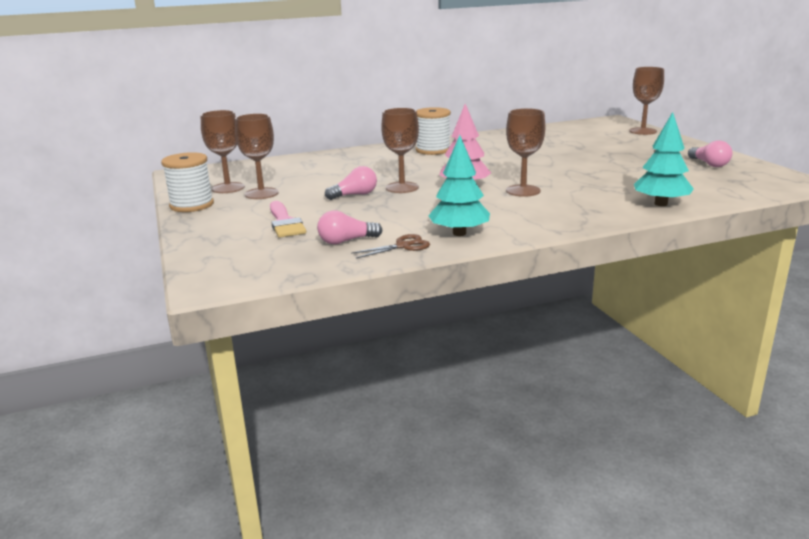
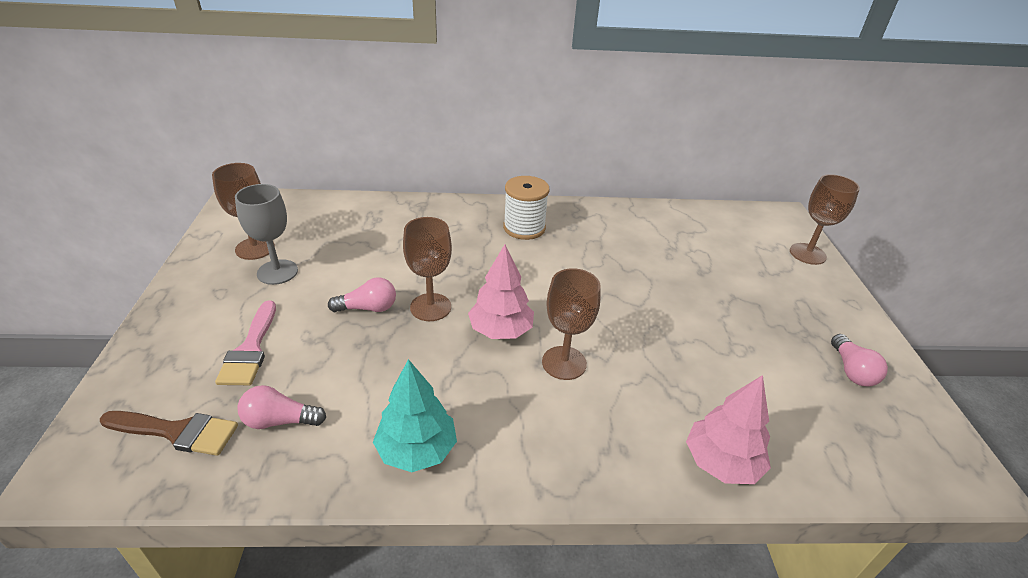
camera: 15 degrees right, 15 degrees up
white spool [161,152,214,212] -> none
brown goblet [235,113,279,199] -> grey goblet [235,184,298,285]
brown scissors [351,234,430,258] -> none
turquoise tree [634,112,694,206] -> pink tree [686,375,771,484]
none -> brown brush [100,411,238,456]

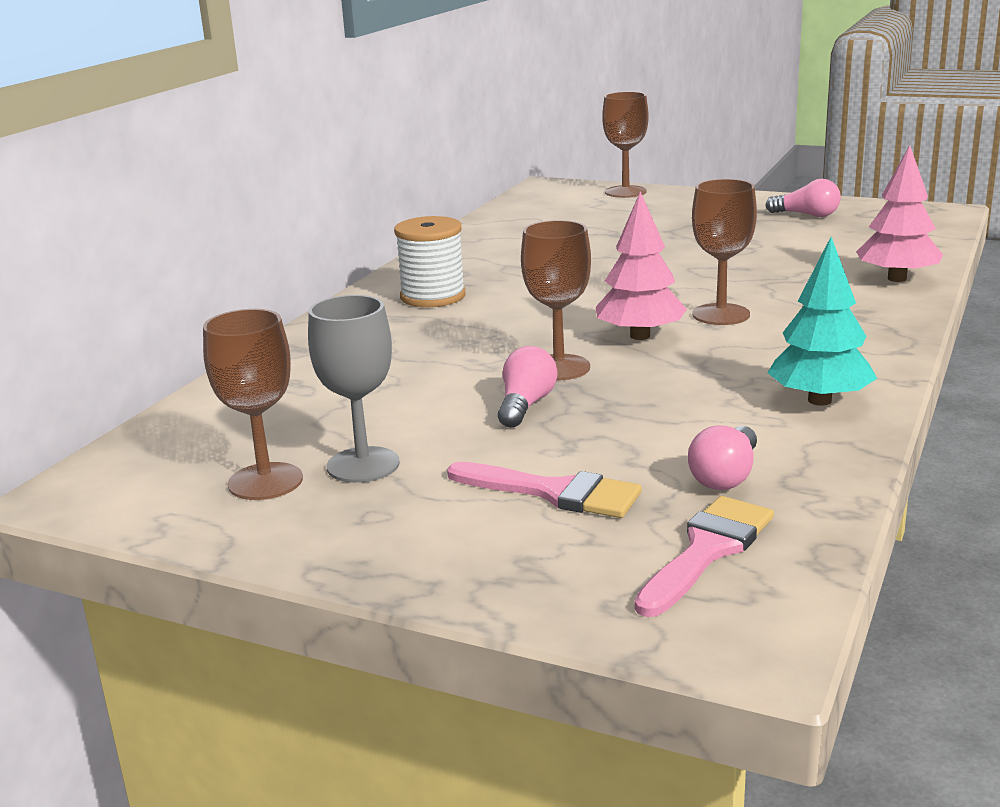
camera: 60 degrees left, 15 degrees down
brown brush [100,411,238,456] -> pink brush [634,496,774,617]

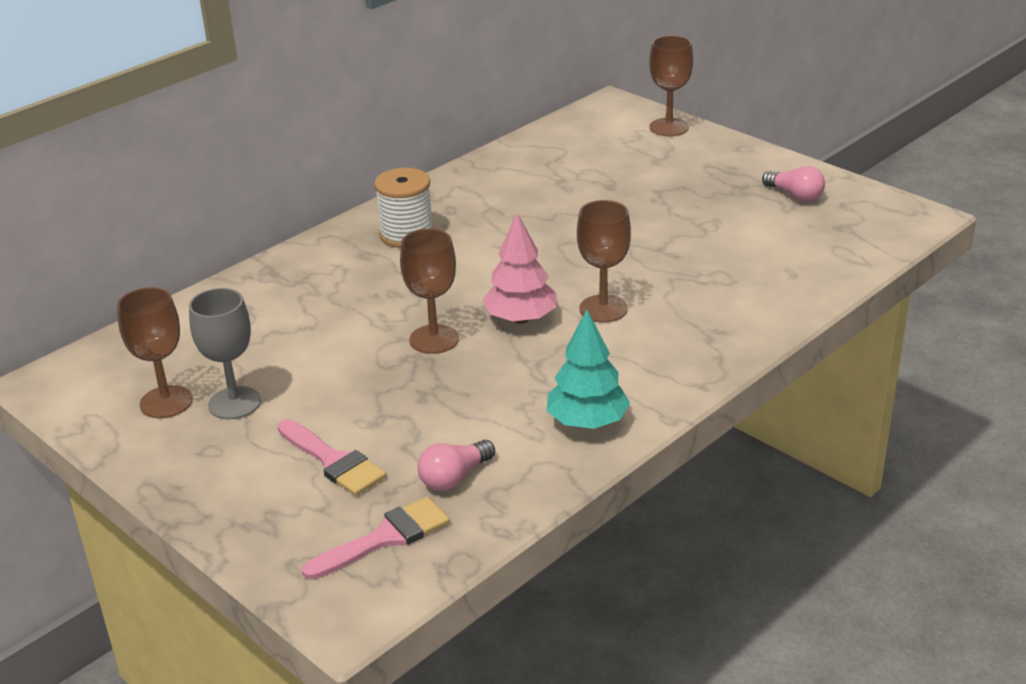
camera: 20 degrees right, 10 degrees up
pink light bulb [498,346,557,428] -> none
pink tree [856,145,943,282] -> none

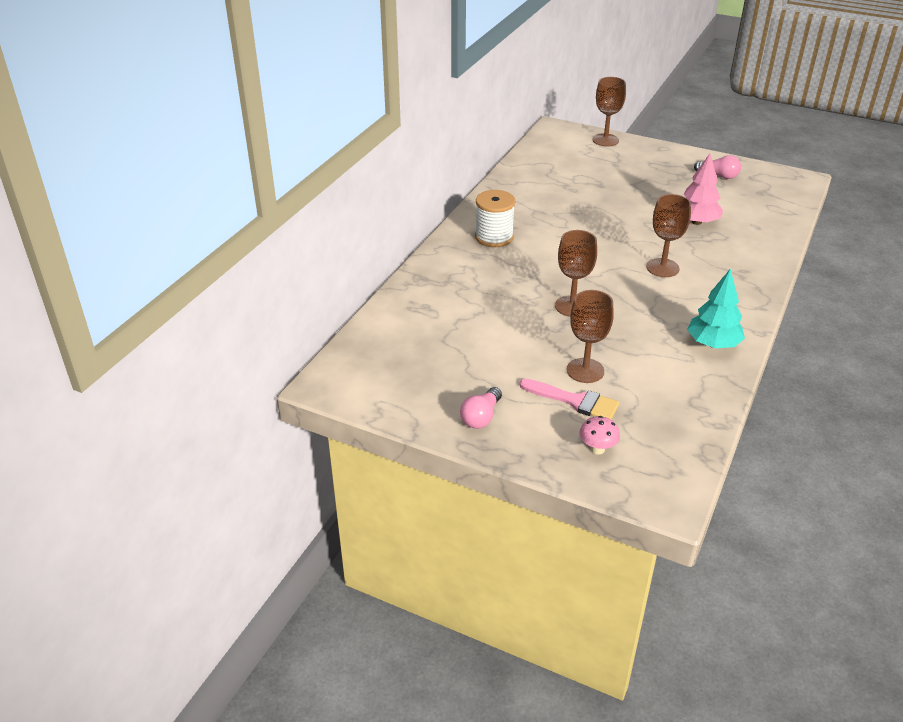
camera: 20 degrees left, 5 degrees up
brown goblet [117,287,193,418] -> brown goblet moved to [567,290,614,383]
grey goblet [189,288,261,420] -> none
pink brush [302,496,450,580] -> none
pink light bulb [418,440,495,491] -> pink light bulb moved to [460,387,502,429]
pink tree [482,213,556,324] -> pink tree moved to [684,154,723,225]
none -> pink mushroom [580,416,620,455]

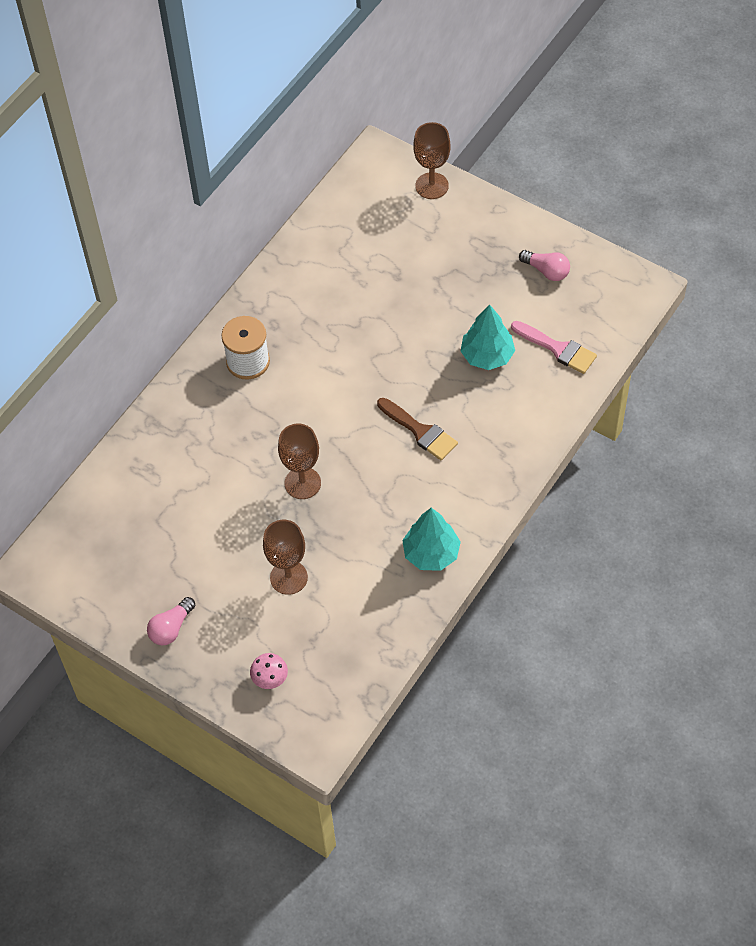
camera: 10 degrees right, 20 degrees up
pink brush [519,379,619,419] -> pink brush moved to [511,321,597,374]
brown goblet [646,194,691,277] -> brown brush [377,398,458,460]
pink tree [684,154,723,225] -> turquoise tree [461,304,515,370]

